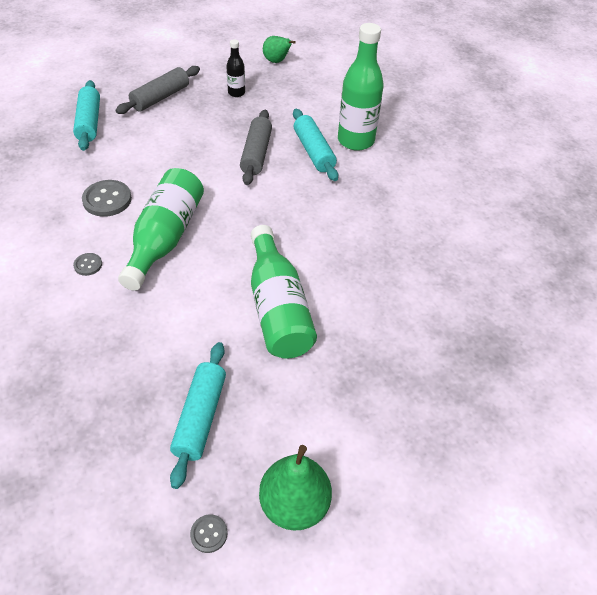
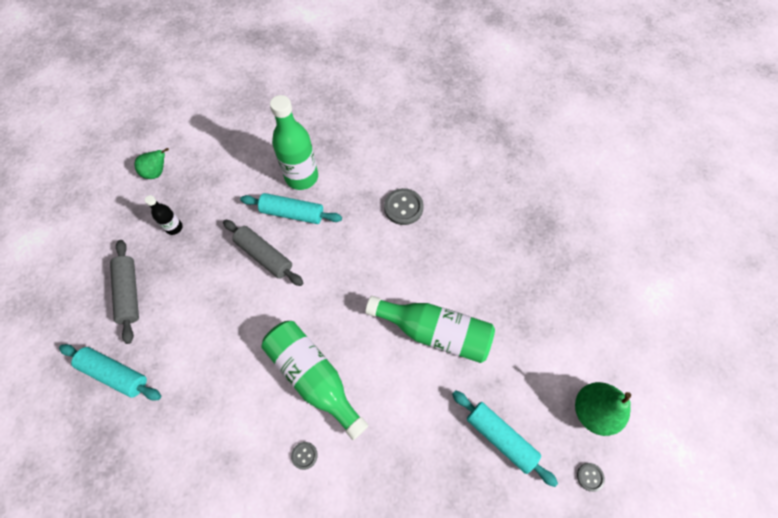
camera: 55 degrees left, 15 degrees up
grey button [82,180,132,217] -> grey button moved to [384,188,424,225]

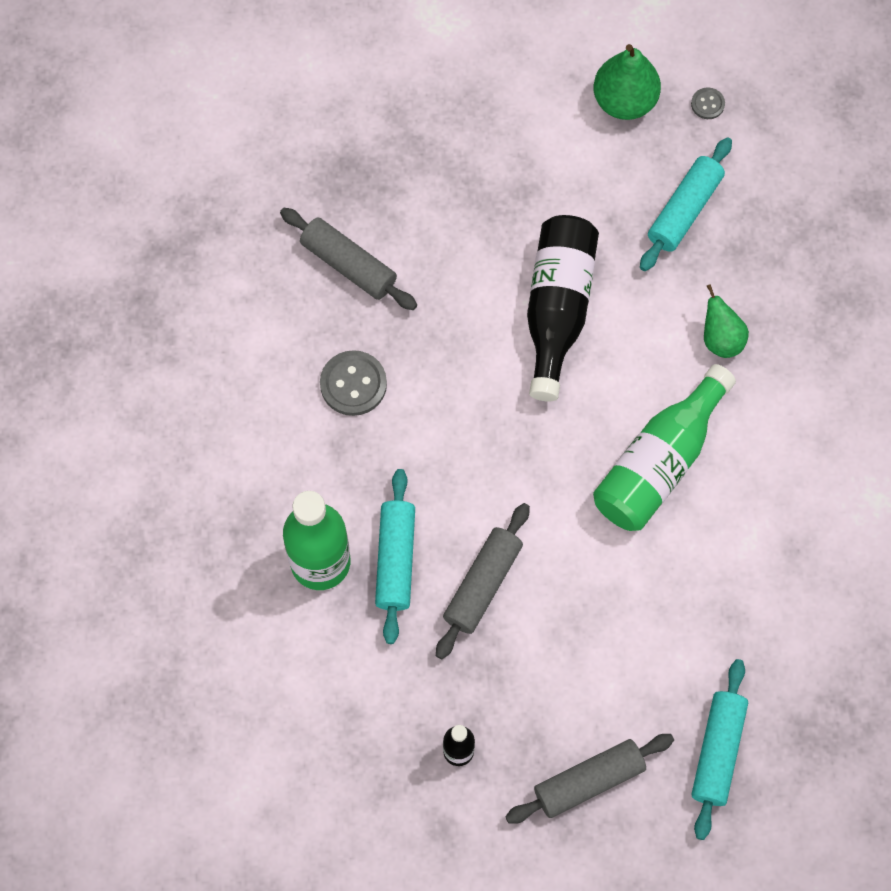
camera: 100 degrees left, 5 degrees up
green pear [134,148,169,179] -> green pear moved to [704,284,749,358]
grey button [291,442,318,470] -> none
green bottle [365,296,495,363] -> black bottle [527,215,599,402]
none -> grey rolling pin [280,208,417,310]

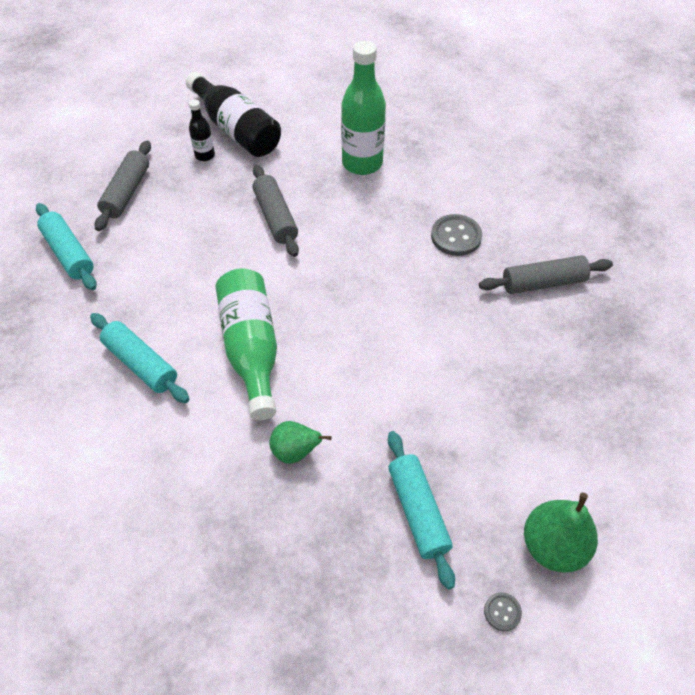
camera: 130 degrees right, 15 degrees down
turquoise rolling pin [375,469,415,644] -> turquoise rolling pin moved to [90,313,189,403]
black bottle [527,215,599,402] -> black bottle moved to [186,72,281,157]

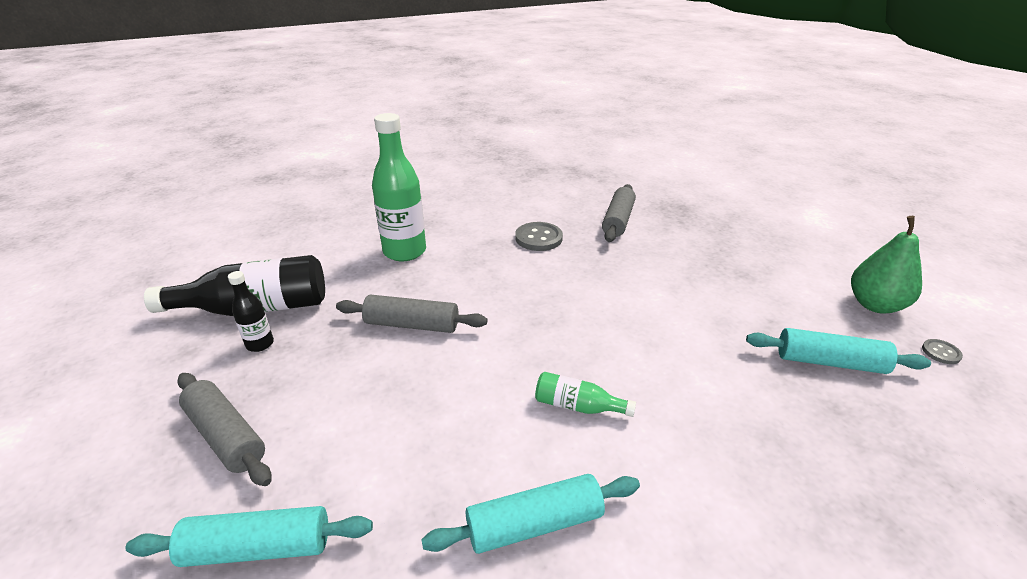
camera: 60 degrees left, 20 degrees down
green bottle [216,268,277,420] -> green bottle [535,372,636,417], size x0.50
green pear [269,421,332,464] -> none

